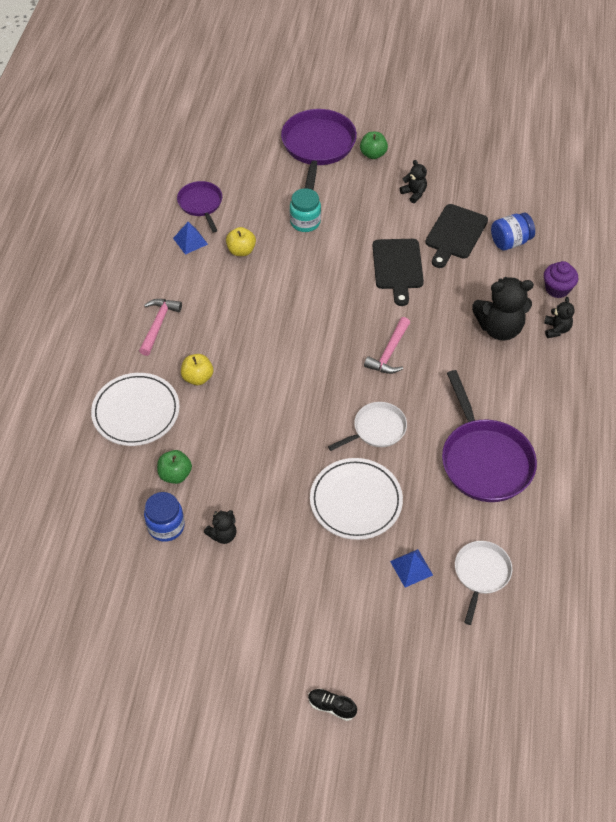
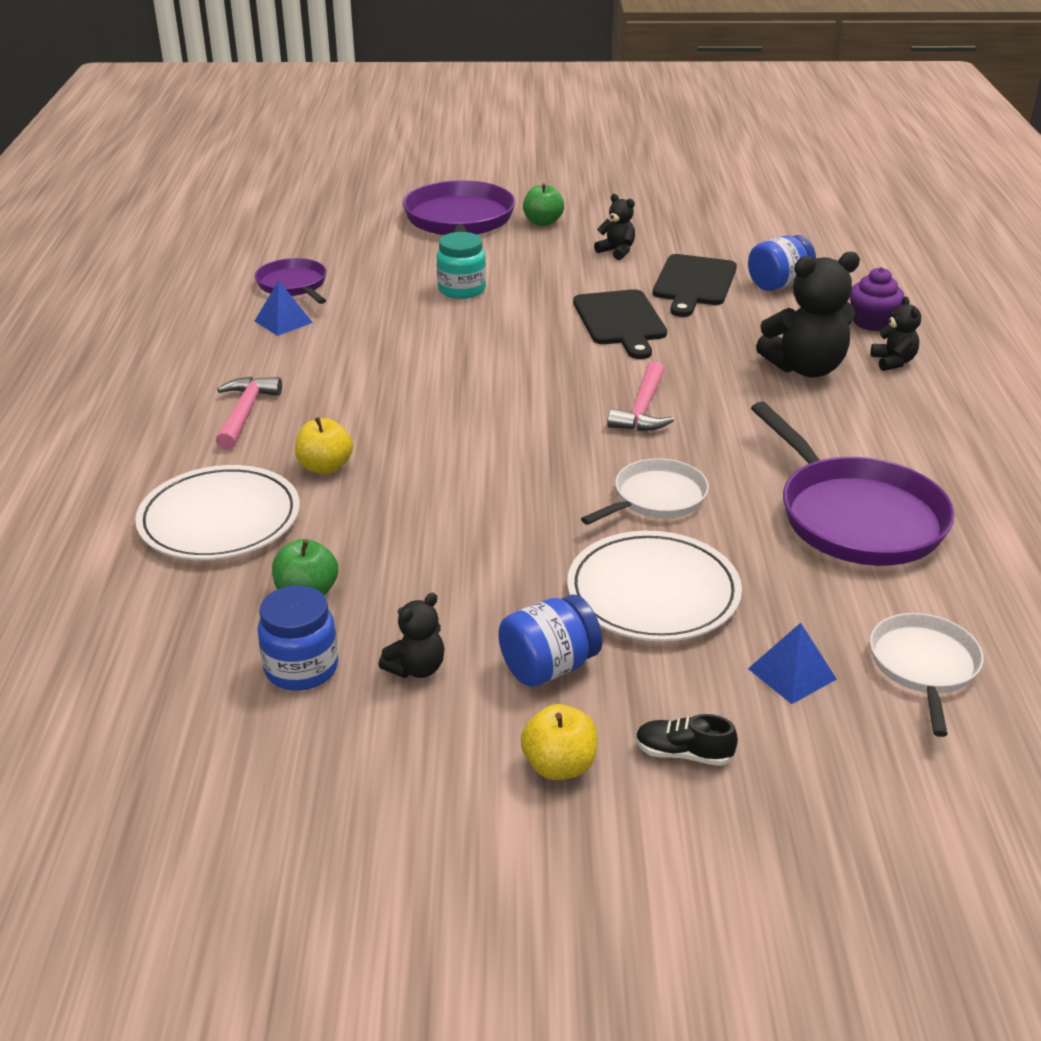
camera: 10 degrees left, 20 degrees down
yellow apple [226,227,256,256] -> yellow apple moved to [521,704,598,780]
black shoe [308,689,357,721] -> black shoe moved to [635,714,738,766]
none -> blue jar [498,595,602,687]

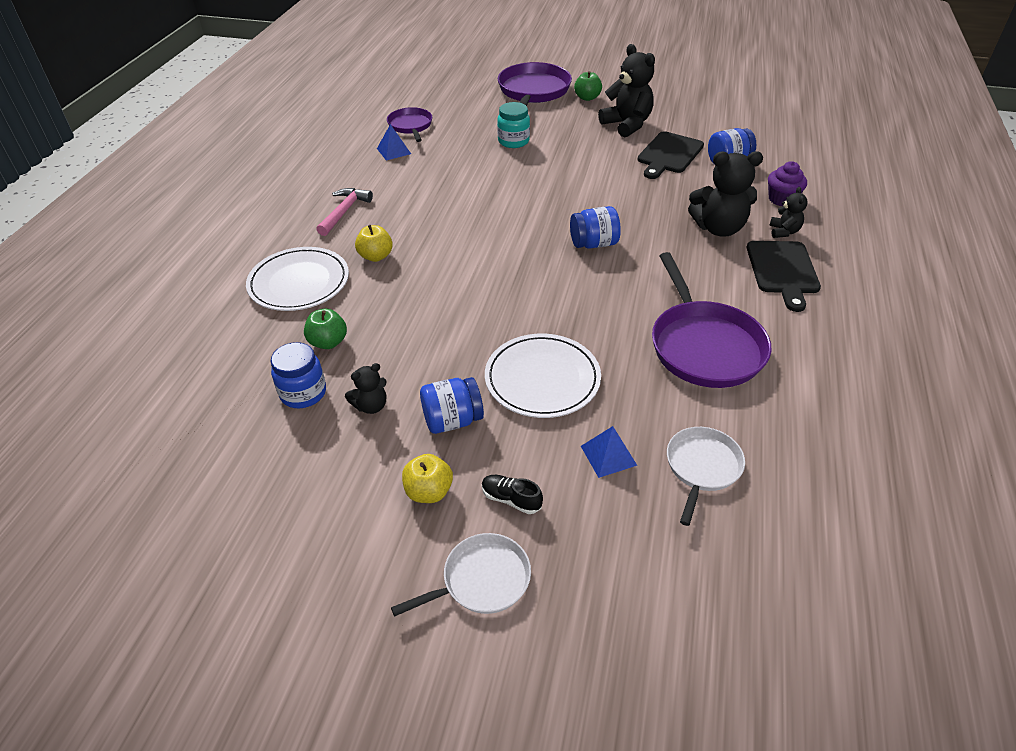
camera: 15 degrees right, 10 degrees up
black cutting board [573,289,667,359] -> black cutting board moved to [747,241,821,312]
white pan [581,458,709,525] -> white pan moved to [391,533,531,617]
black teddy bear [594,194,635,260] -> black teddy bear [598,44,655,137], size x1.94
pink hammer [607,361,674,431] -> blue jar [570,206,621,249]

